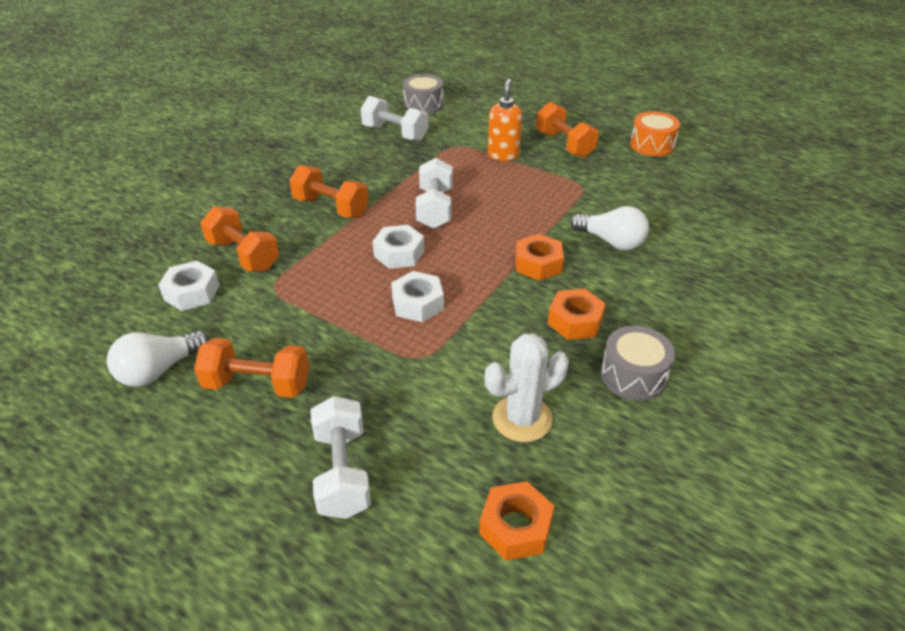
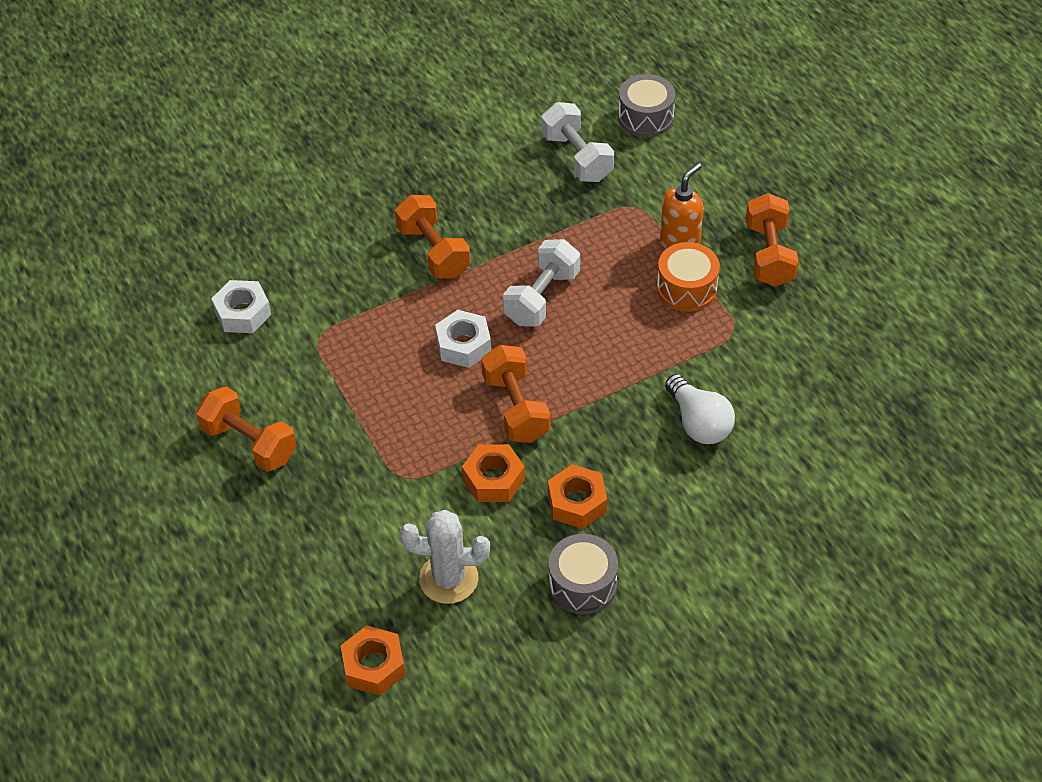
camera: 30 degrees right, 10 degrees up
white light bulb [107,331,210,387] -> none
orange dumbbell [200,206,279,272] -> orange dumbbell moved to [481,345,550,443]
white dumbbell [310,396,371,519] -> none
white nut [391,271,444,322] -> none
orange nut [515,234,564,281] -> orange nut moved to [462,444,525,502]
orange drum [630,111,680,156] -> orange drum moved to [657,242,720,312]

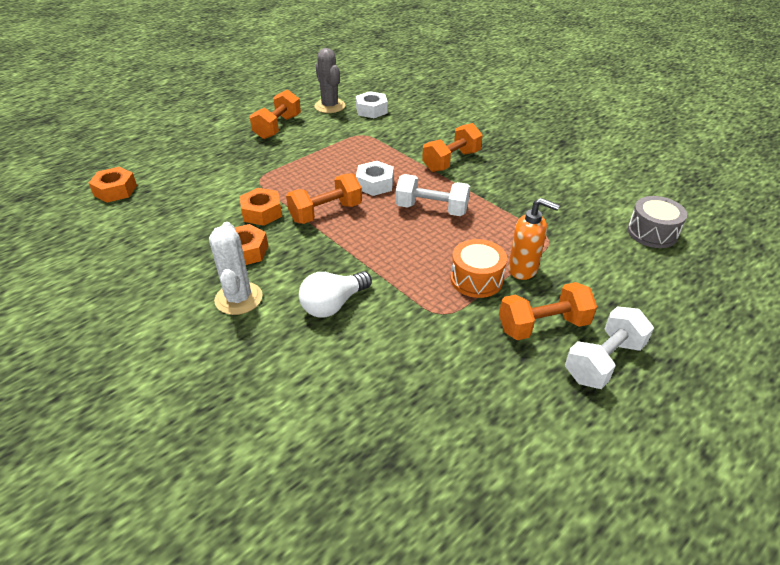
camera: 75 degrees right, 10 degrees down
white cactus [400,510,490,604] -> white cactus moved to [209,222,263,315]
white dumbbell [541,102,614,182] -> white dumbbell moved to [565,307,654,389]
grey drum [549,534,618,614] -> none
none -> grey cactus [315,48,345,113]

